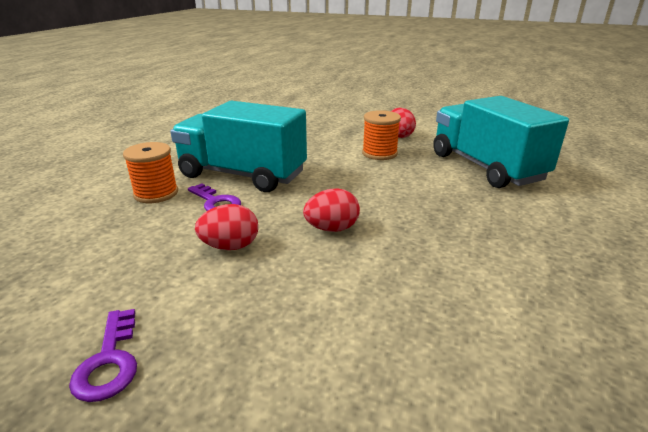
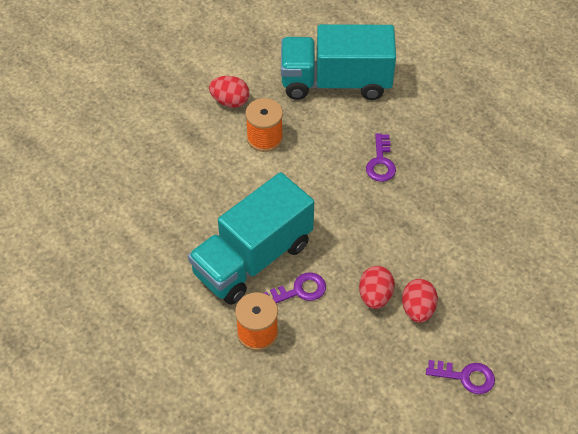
camera: 65 degrees left, 25 degrees up
red egg [303,189,360,232] -> red egg moved to [402,279,438,323]
none -> purple key [366,133,396,182]

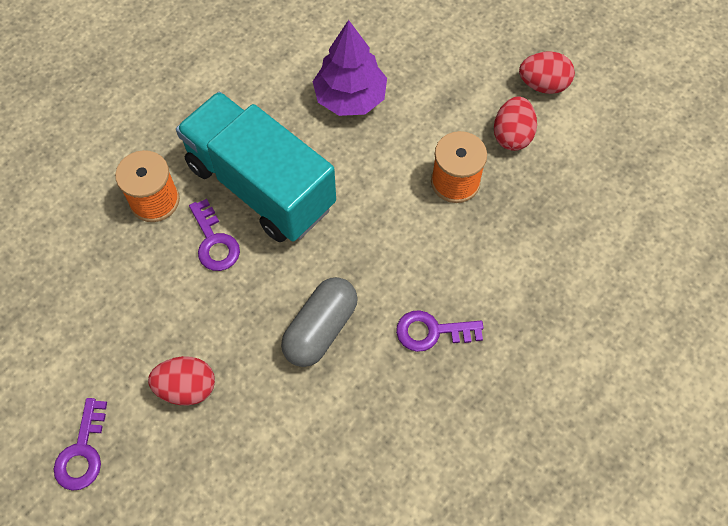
camera: 85 degrees right, 10 degrees up
turquoise truck [281,24,396,100] -> none
red egg [359,266,395,309] -> red egg moved to [519,51,575,94]
none -> grey capsule [281,277,358,367]
none -> purple tree [312,20,387,116]

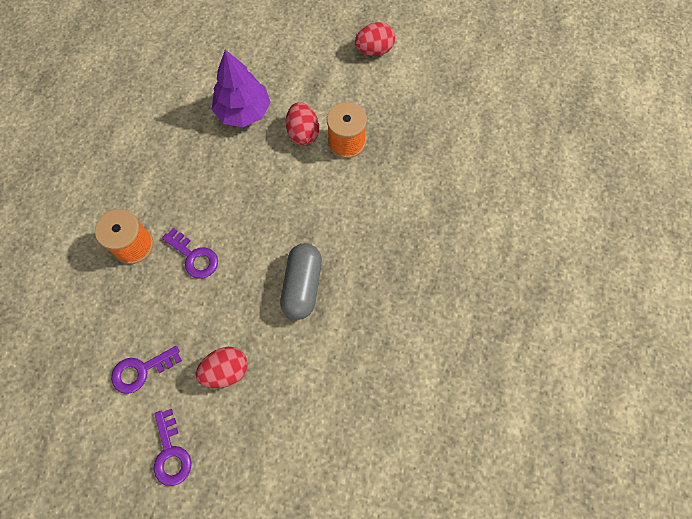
camera: 25 degrees left, 5 degrees up
turquoise truck [176,92,336,242] -> none
purple key [396,310,484,352] -> purple key moved to [111,346,182,394]
red egg [494,97,537,151] -> red egg moved to [286,102,319,145]

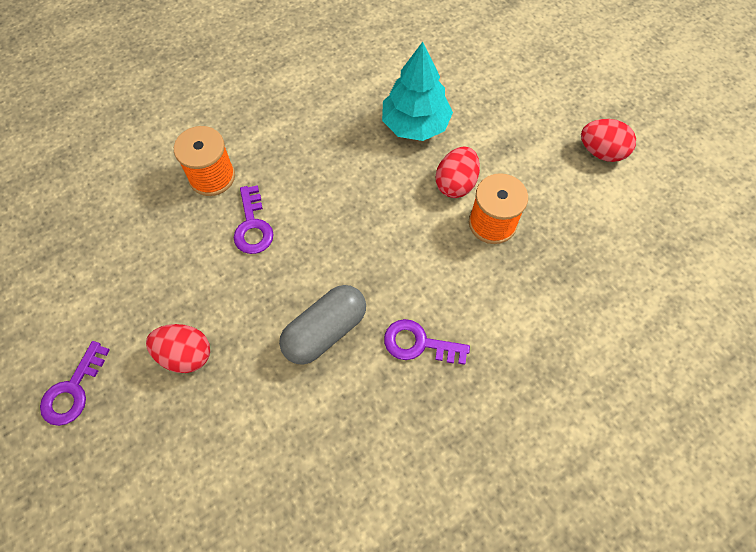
camera: 40 degrees right, 5 degrees down
purple key [111,346,182,394] -> purple key moved to [384,319,470,365]
purple tree [211,50,271,127] -> turquoise tree [382,42,453,141]

